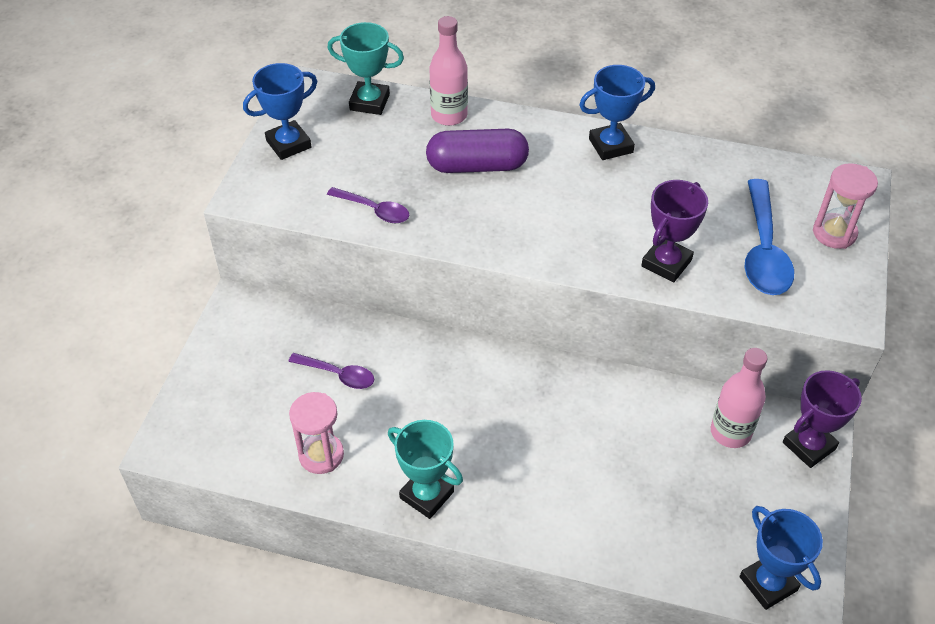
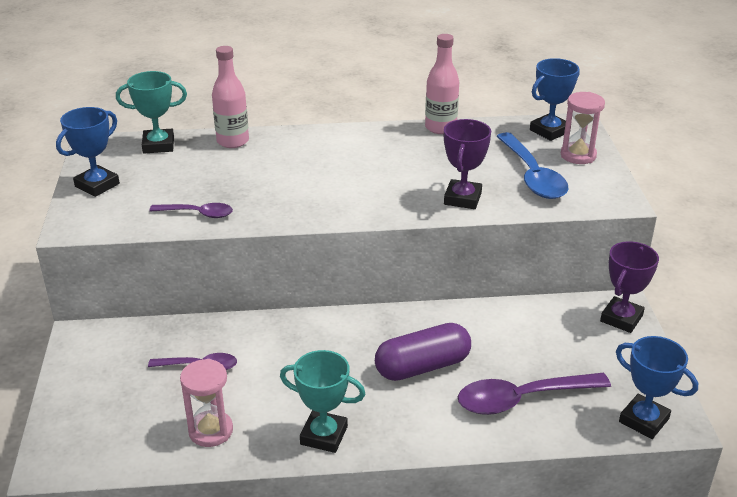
camera: 20 degrees left, 15 degrees down
purple capsule [426,129,529,173] -> purple capsule moved to [375,323,471,381]
blue trophy [580,65,655,160] -> blue trophy moved to [530,58,580,141]
pink bottle [711,348,768,448] -> pink bottle moved to [425,34,459,134]
none -> purple spoon [458,373,611,415]

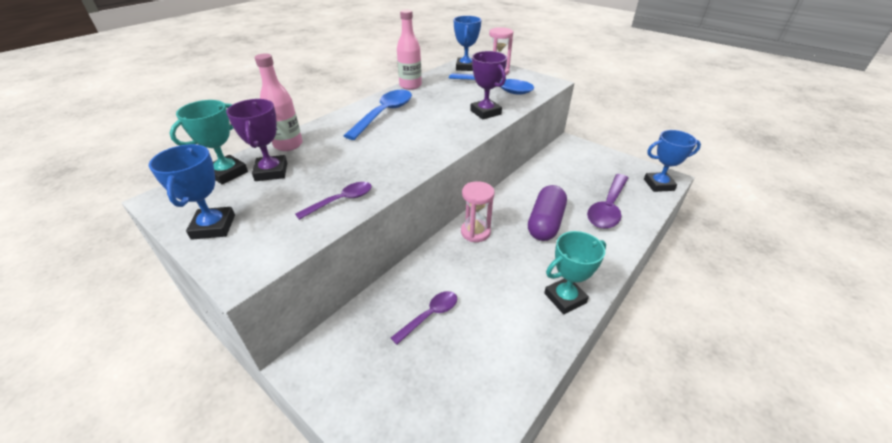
camera: 45 degrees left, 5 degrees up
pink hourglass [180,359,233,447] -> pink hourglass moved to [461,181,495,242]
purple trophy [600,241,659,333] -> purple trophy moved to [226,99,287,181]
none -> blue spoon [344,90,412,140]

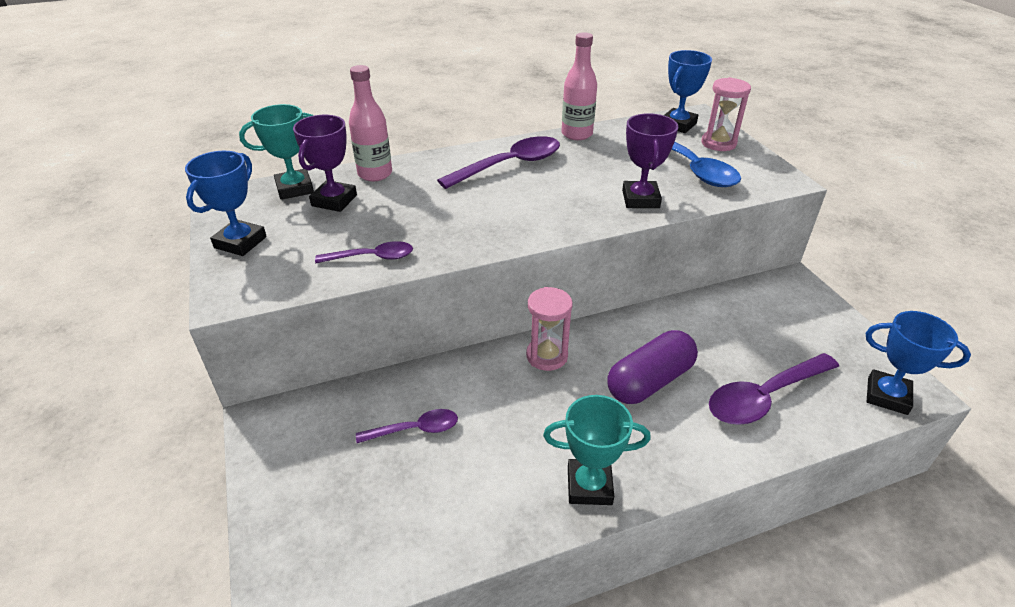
camera: 30 degrees right, 0 degrees up
blue spoon [344,90,412,140] -> purple spoon [437,136,560,189]

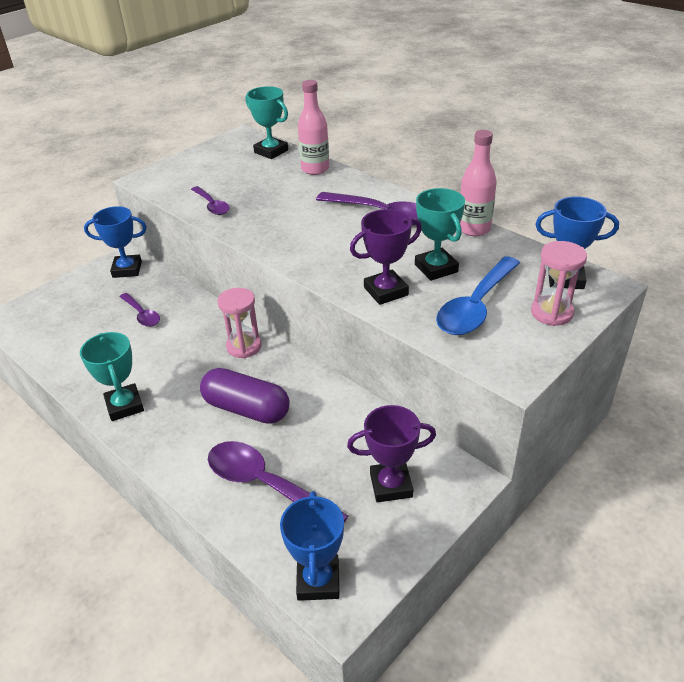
camera: 65 degrees right, 0 degrees up
blue trophy [185,151,267,256] -> blue trophy moved to [84,206,147,278]
purple trophy [293,115,357,212] -> purple trophy moved to [347,405,436,502]
none -> turquoise trophy [415,188,465,281]

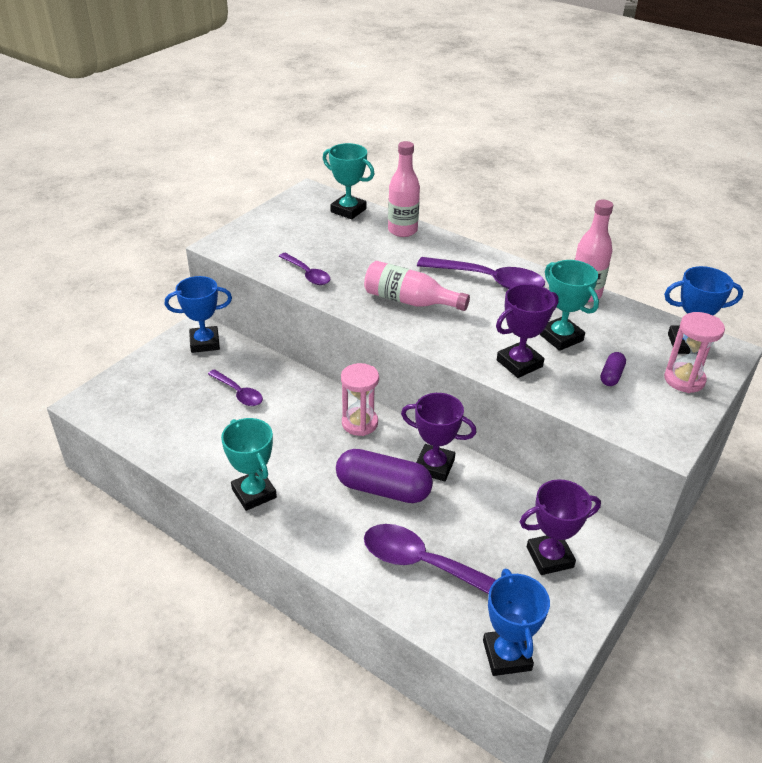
camera: 10 degrees left, 0 degrees up
blue spoon [436,256,520,335] -> purple capsule [600,352,626,386]
none -> pink bottle [364,261,470,311]
none -> purple trophy [401,393,477,481]

